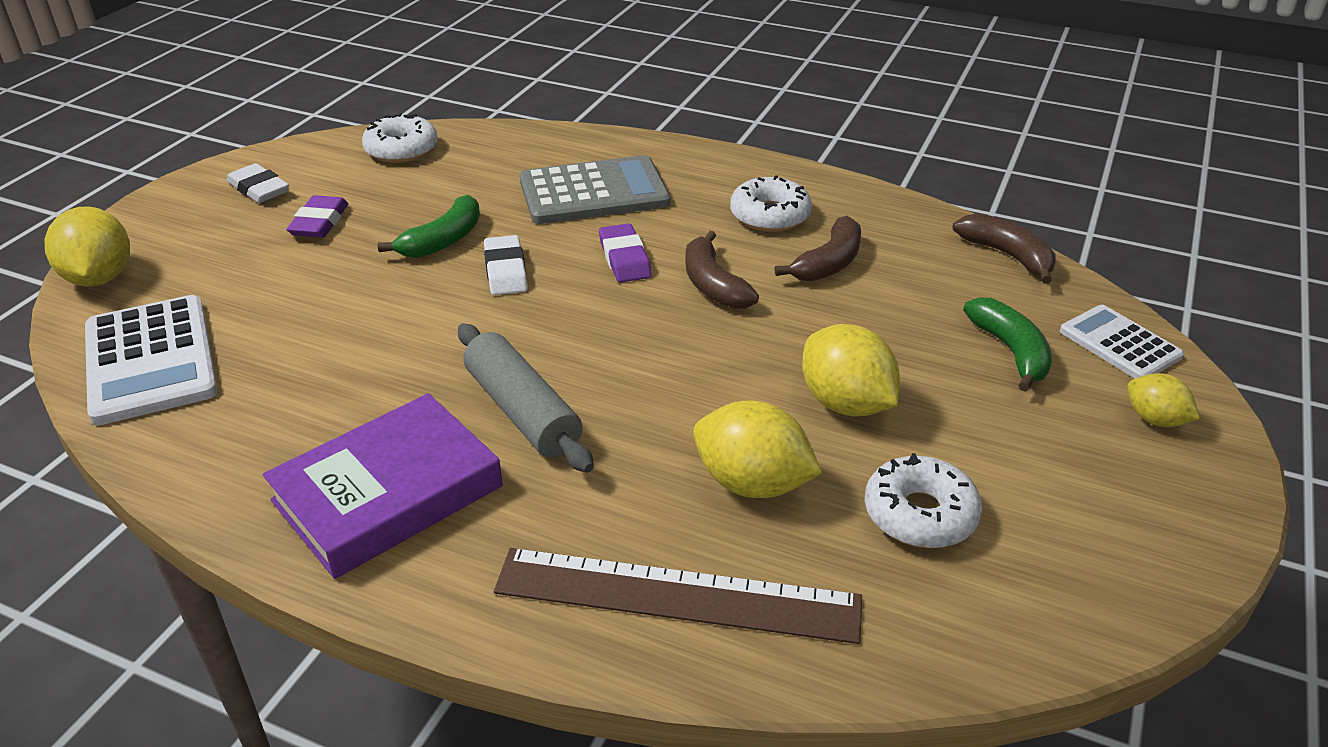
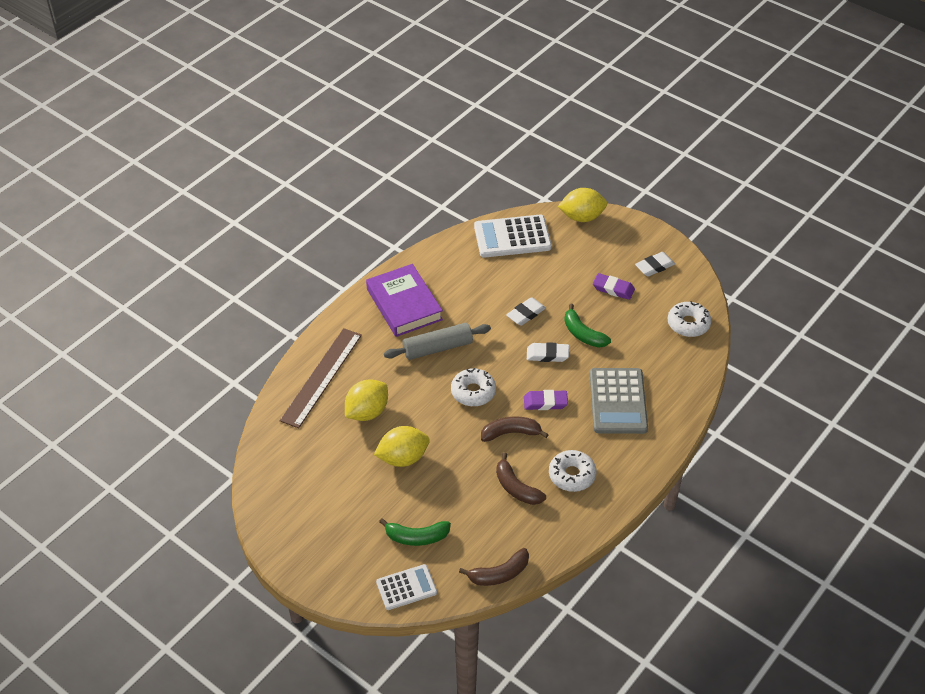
camera: 105 degrees right, 10 degrees up
white donut [865,453,982,548] -> white donut moved to [451,368,496,406]
yellow lemon [1127,373,1200,427] -> none
none -> white eraser [506,297,546,326]

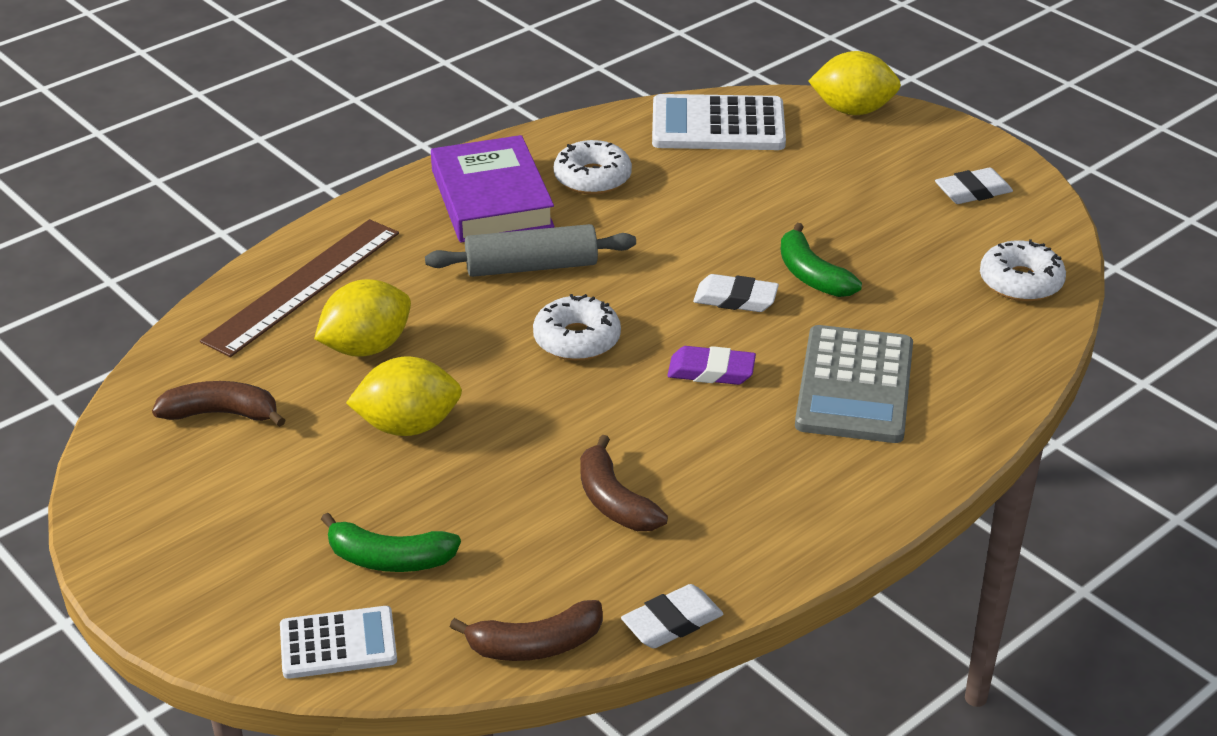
camera: 10 degrees right, 10 degrees down
brown banana [481,416,549,442] -> brown banana moved to [152,381,286,427]
white eraser [506,297,546,326] -> white eraser moved to [621,584,723,648]
white donut [549,450,596,492] -> white donut moved to [554,140,632,195]
purple eraser [593,273,635,300] -> none

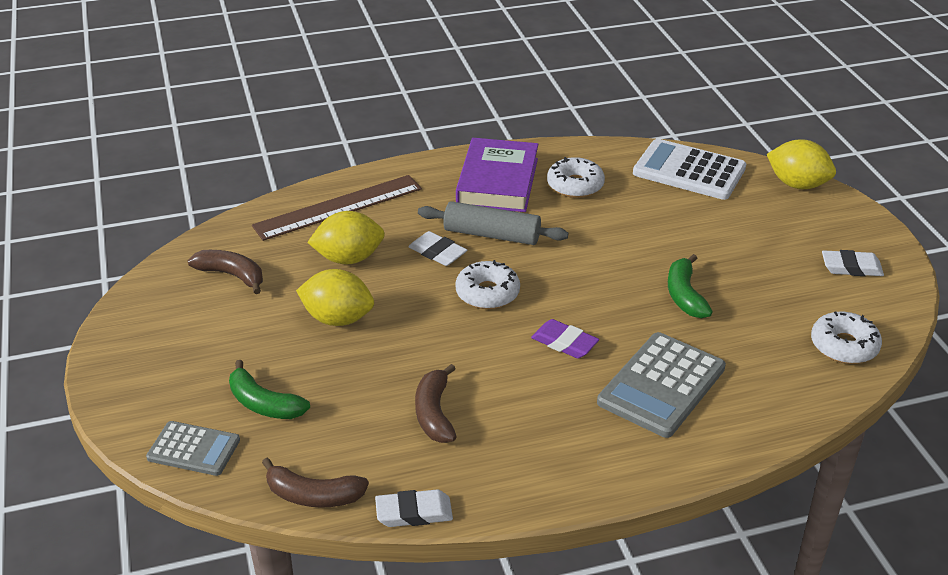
camera: 25 degrees right, 0 degrees up
white calculator [280,606,397,679] -> grey calculator [146,421,240,476]
white eraser [693,274,779,312] -> white eraser moved to [408,231,467,266]

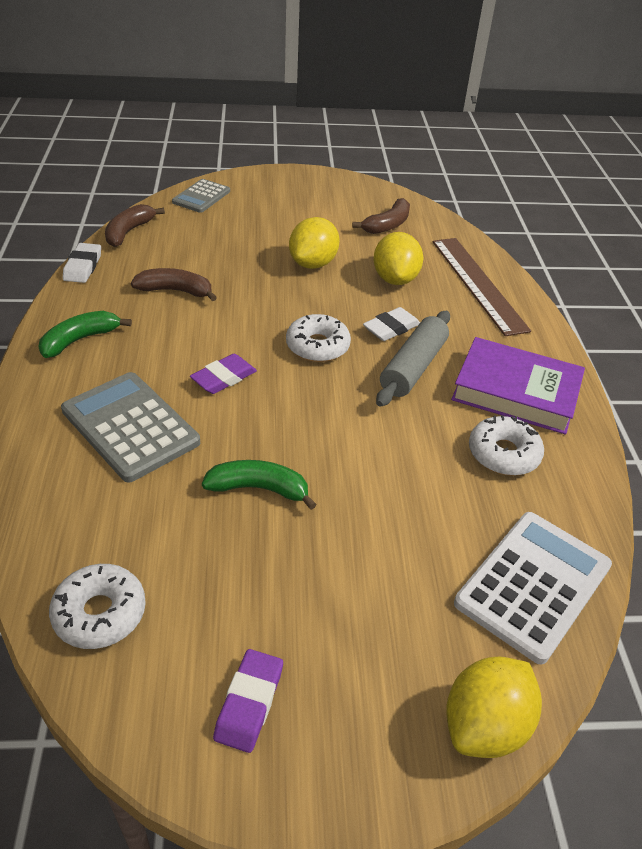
camera: 100 degrees right, 5 degrees up
green banana [229,360,310,419] -> green banana moved to [38,311,132,358]
white eraser [822,250,884,276] -> purple eraser [213,649,283,753]

